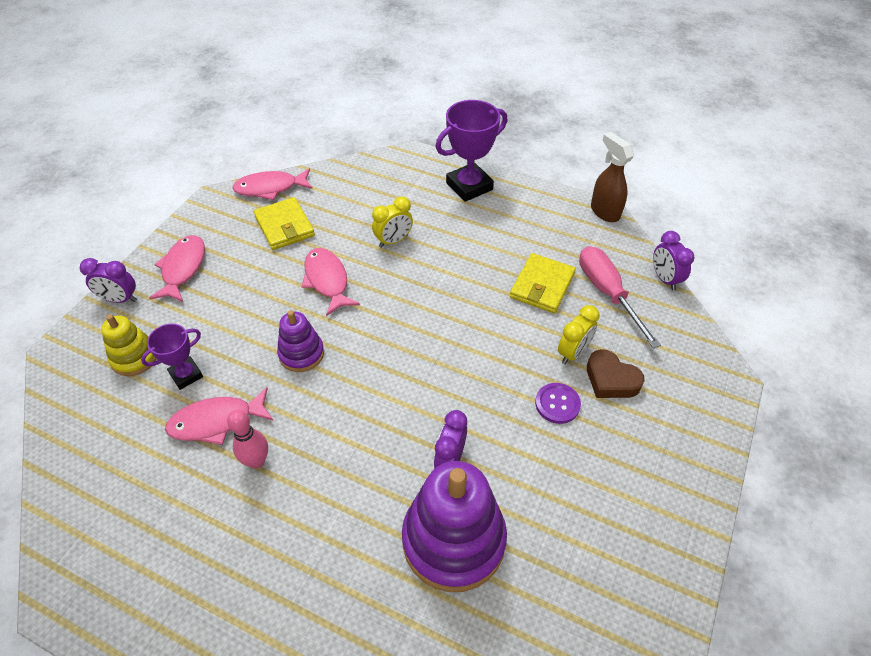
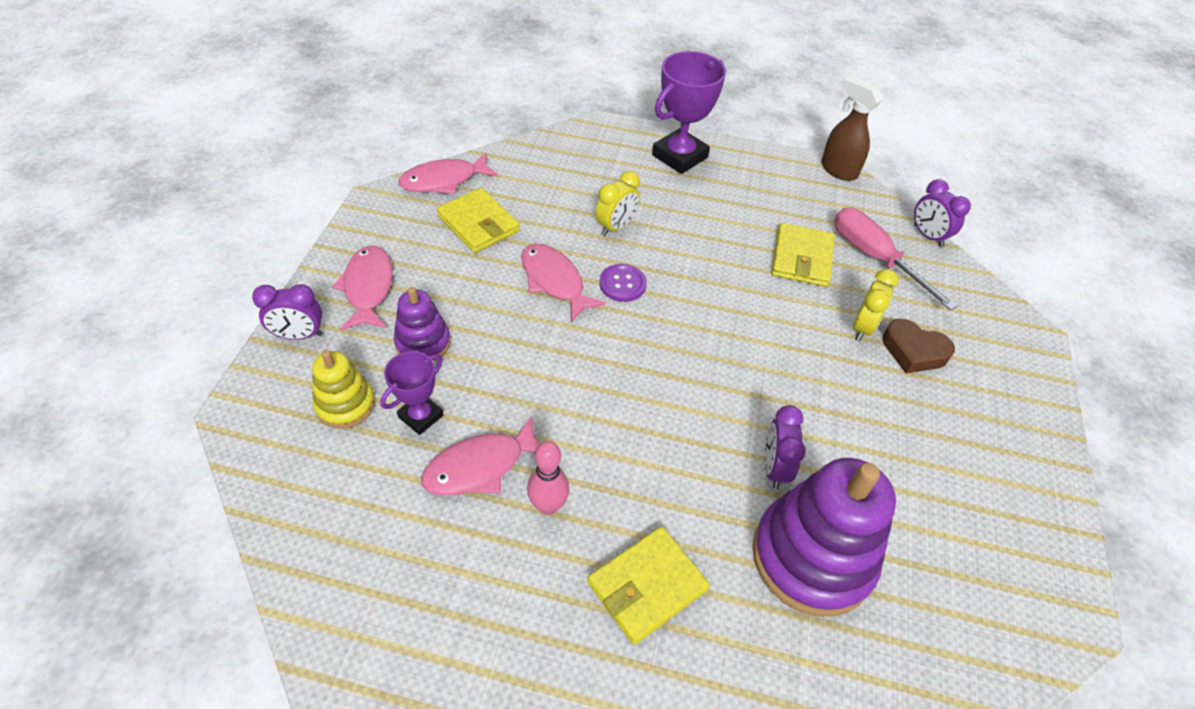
camera: 15 degrees left, 0 degrees up
purple stacking toy [277,310,324,372] -> purple stacking toy moved to [394,287,451,362]
purple button [535,383,581,424] -> purple button moved to [599,264,647,302]
none -> yellow wallet [587,526,710,645]

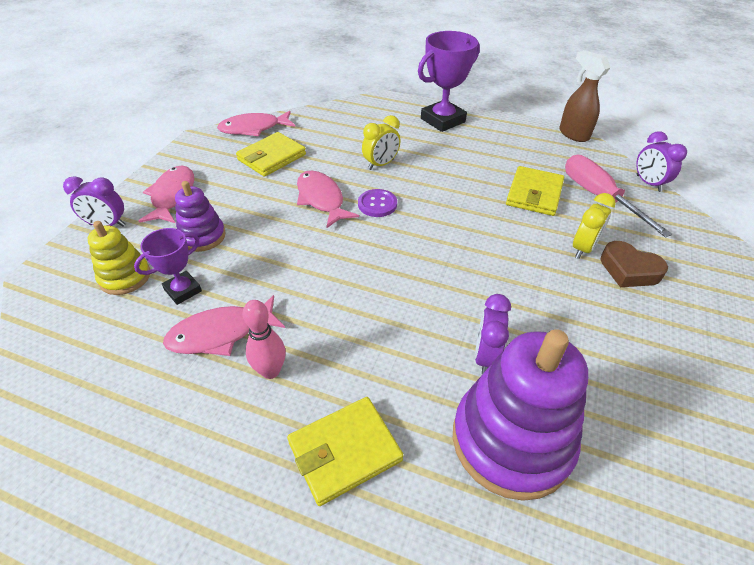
camera: 10 degrees right, 5 degrees down
yellow wallet [436,188,520,253] -> yellow wallet turned 75 degrees clockwise [236,132,306,177]

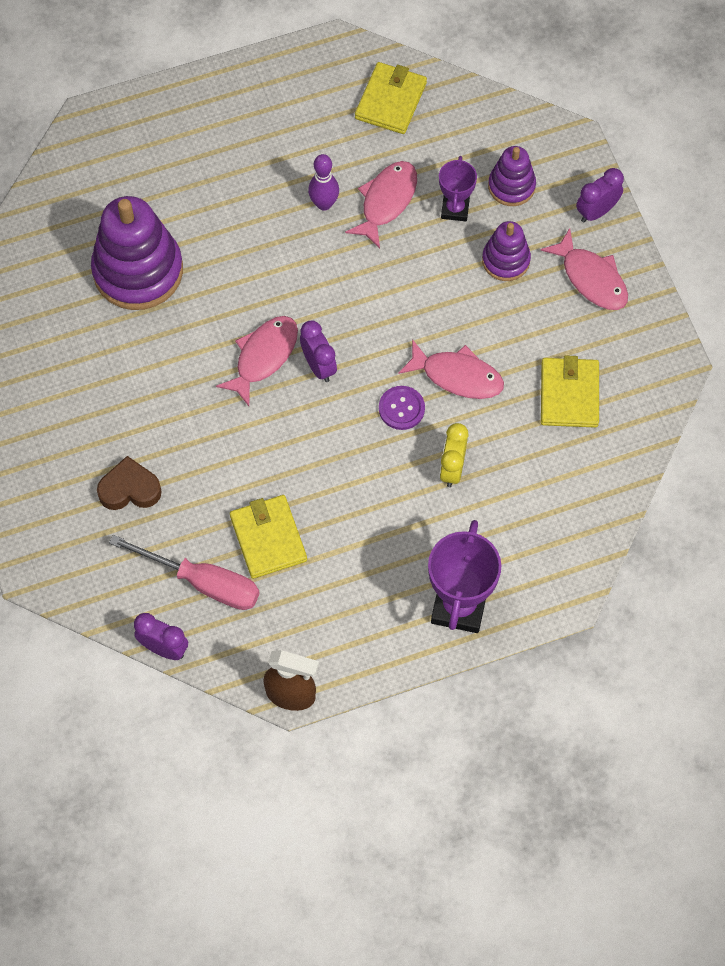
camera: 140 degrees right, 20 degrees up
yellow stacking toy [88,221,150,295] -> purple stacking toy [488,146,536,206]
pink fish [217,111,295,136] -> pink fish moved to [216,316,298,406]
pink bowling pin [243,300,286,379] -> purple bowling pin [308,154,339,211]
yellow wallet [287,397,403,506] -> yellow wallet moved to [355,62,427,134]
purple clock [475,294,511,374] -> purple clock moved to [300,321,337,382]
yellow clock [573,193,616,259] -> none

